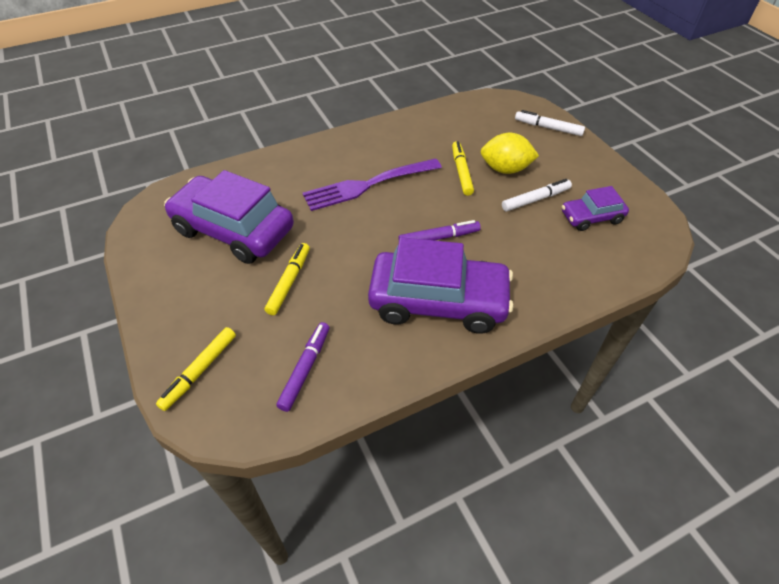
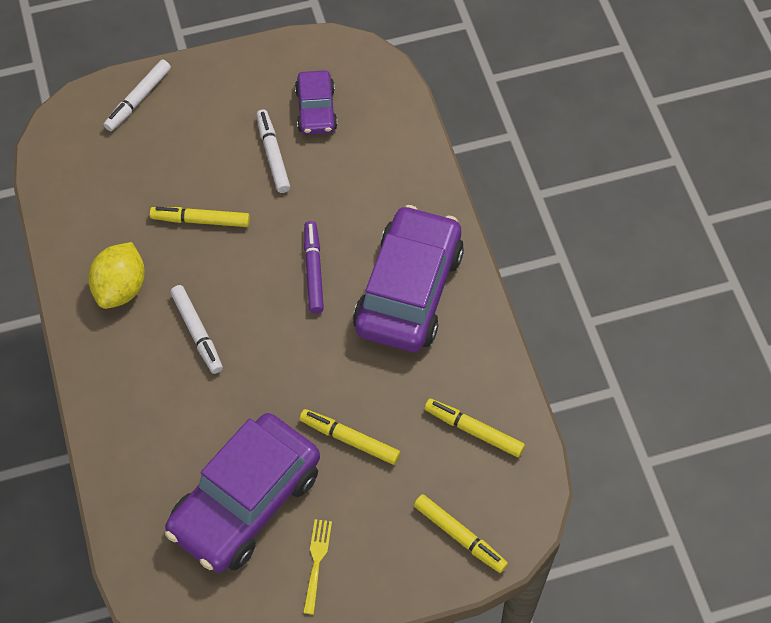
camera: 80 degrees left, 10 degrees up
purple marker [276,322,329,412] -> yellow marker [424,399,525,457]
purple fork [303,158,442,211] -> white marker [170,285,223,374]
yellow lemon [481,133,539,174] -> yellow lemon moved to [88,242,145,309]
none -> yellow fork [303,519,332,614]

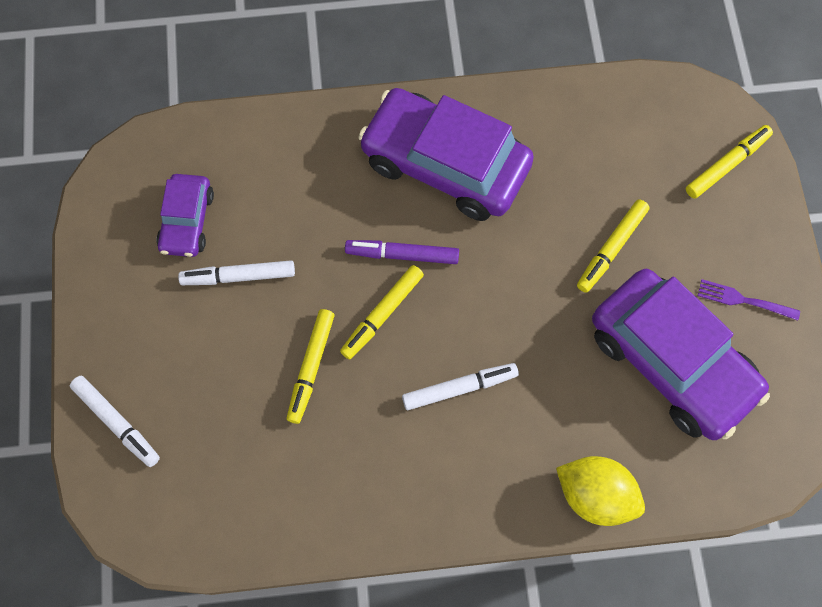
camera: 80 degrees left, 10 degrees up
yellow lemon [88,242,145,309] -> yellow lemon moved to [556,456,645,526]
purple car [295,70,338,135] -> purple car turned 90 degrees clockwise [156,174,214,257]
yellow fork [303,519,332,614] -> purple fork [698,279,800,321]
yellow marker [424,399,525,457] -> yellow marker moved to [340,265,424,360]

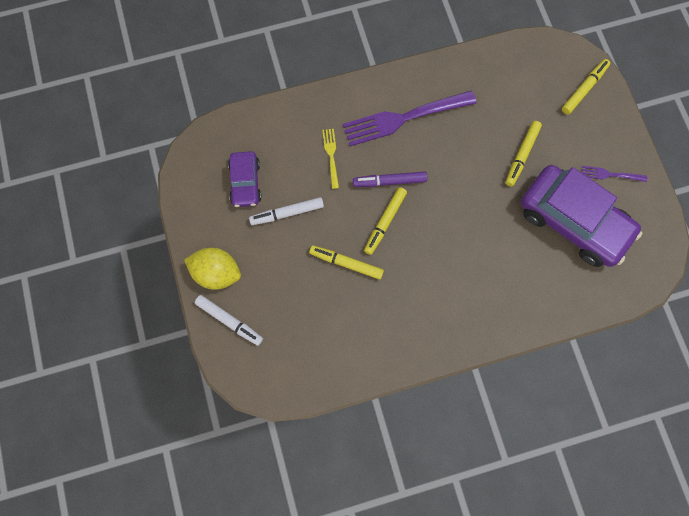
camera: 10 degrees left, 5 degrees up
yellow marker [287,309,335,424] -> yellow marker turned 105 degrees clockwise [309,245,384,280]
purple car [358,88,534,221] -> purple fork [343,90,476,146]
white marker [402,363,519,410] -> none
yellow lemon [556,456,645,526] -> yellow lemon moved to [184,248,241,290]
none -> yellow fork [322,129,339,189]

